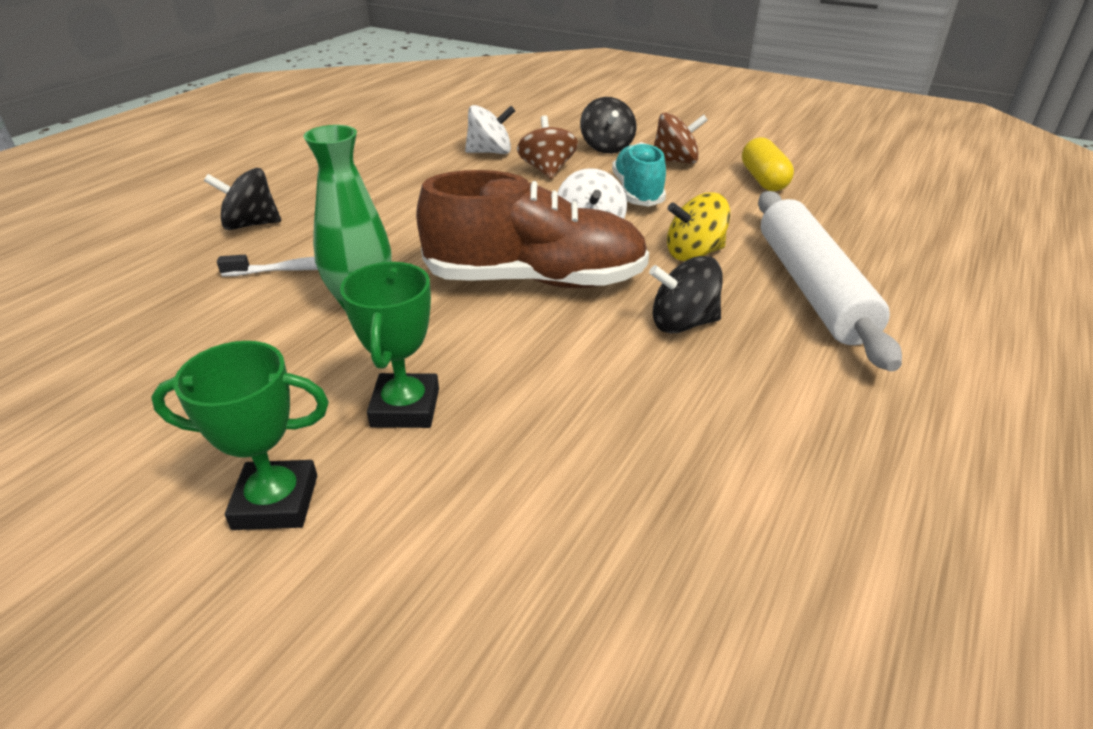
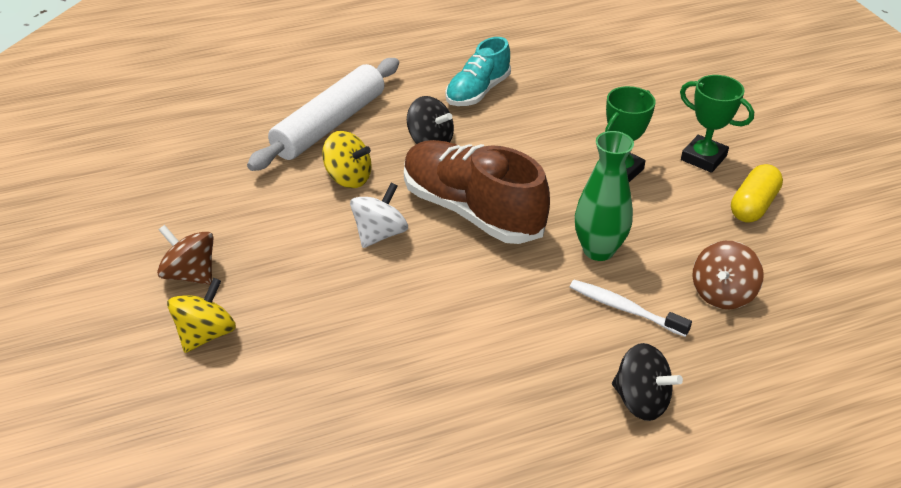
camera: 140 degrees left, 5 degrees up
white spinning top [465,105,515,154] -> none
brown spinning top [517,115,578,179] -> brown spinning top moved to [692,241,764,309]
black spinning top [580,97,636,154] -> yellow spinning top [167,278,236,353]
turquoise shoe [612,142,666,207] -> turquoise shoe moved to [446,37,511,106]
yellow capsule [742,137,794,191] -> yellow capsule moved to [731,164,783,222]

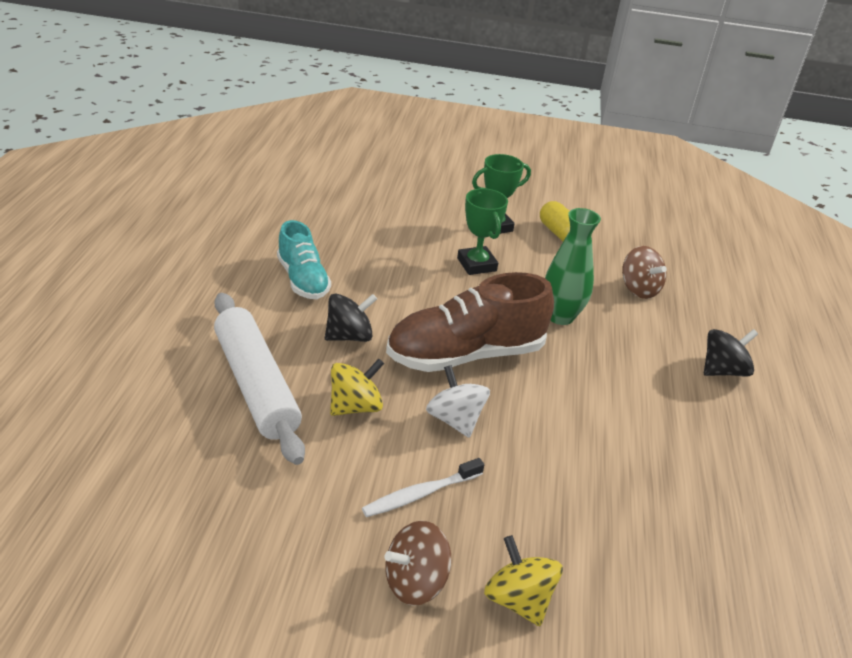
camera: 65 degrees left, 5 degrees down
white toothbrush [570,280,692,337] -> white toothbrush moved to [362,458,484,517]

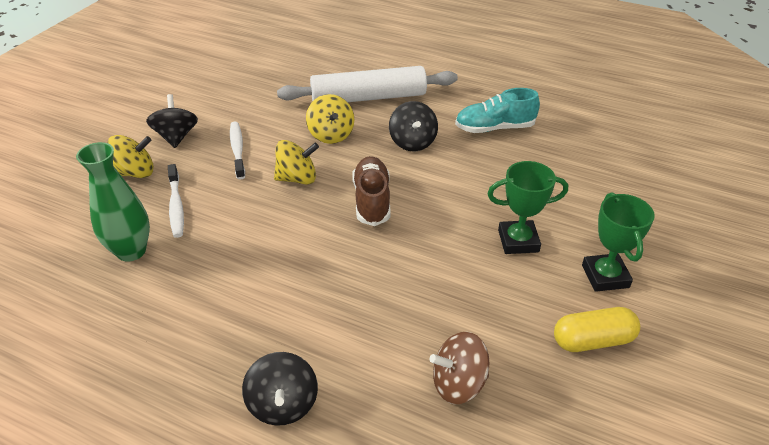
camera: 110 degrees right, 5 degrees up
brown spinning top [385,521,451,606] -> black spinning top [146,94,198,148]
brown shoe [386,272,554,372] -> brown shoe [352,156,390,226], size x0.61
white spinning top [426,365,490,438] -> yellow spinning top [274,140,319,185]
green vase [545,208,601,325] -> green vase moved to [76,142,150,262]
none -> white toothbrush [168,164,184,238]

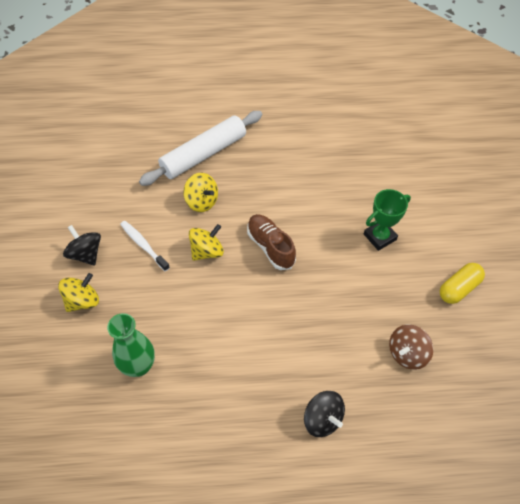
camera: 30 degrees left, 15 degrees up
white toothbrush [168,164,184,238] -> none
black spinning top [389,101,438,151] -> none
turquoise shoe [455,88,540,133] -> none
green trophy [582,192,655,292] -> none

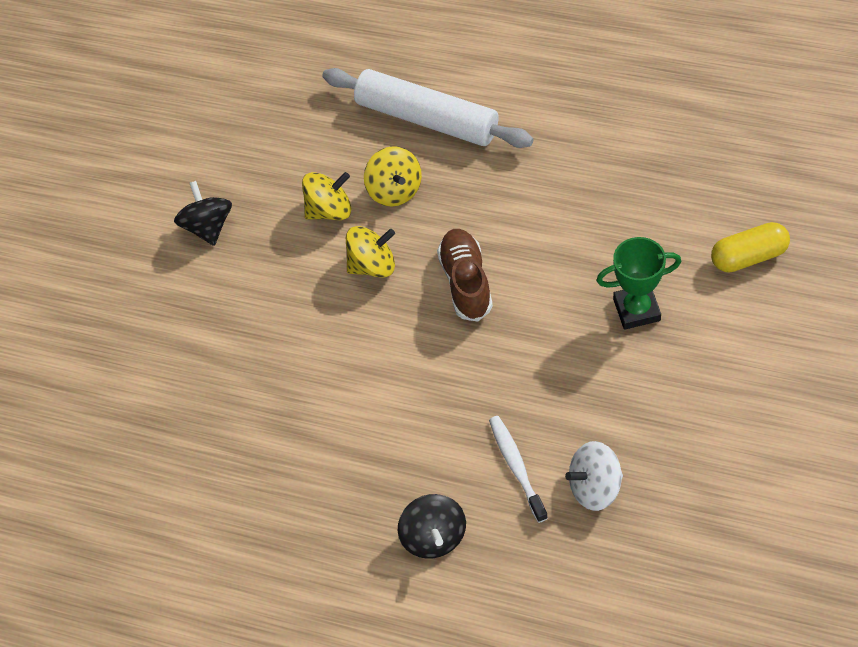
camera: 30 degrees right, 0 degrees up
yellow spinning top [58,273,99,312] -> yellow spinning top moved to [302,172,351,220]
green vase [107,313,155,377] -> none
white toothbrush [120,221,170,271] -> white toothbrush moved to [489,416,548,523]
white rolling pin [139,111,262,186] -> white rolling pin turned 45 degrees clockwise [322,68,534,148]
brown spinning top [389,324,433,370] -> white spinning top [565,441,623,511]
yellow capsule [440,263,485,304] -> yellow capsule moved to [711,222,790,272]

